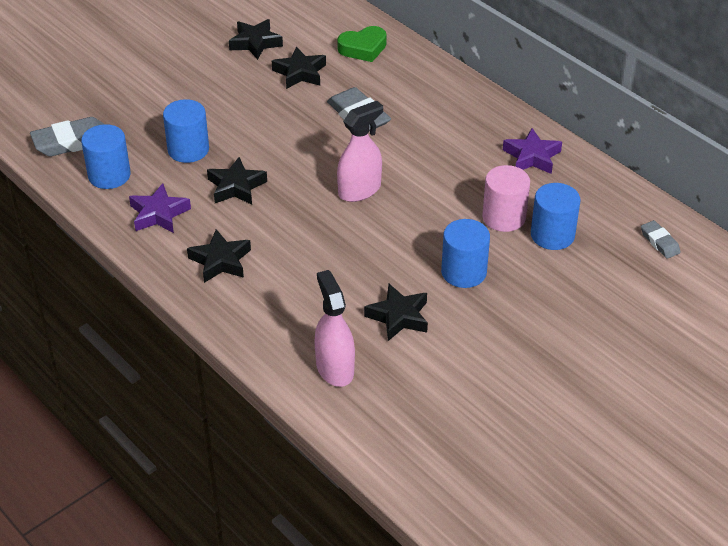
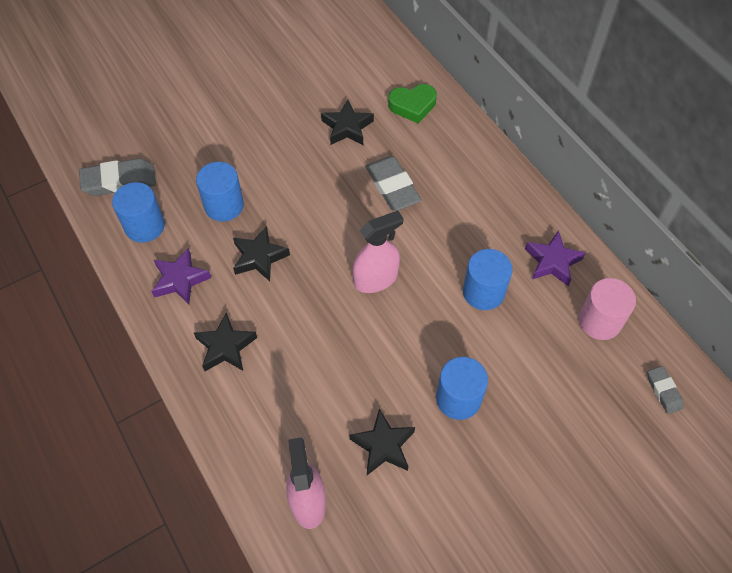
camera: 10 degrees right, 15 degrees up
black star [229,19,283,60] -> none
pink cylinder [482,165,530,232] -> pink cylinder moved to [579,278,636,340]
blue cylinder [531,183,581,250] -> blue cylinder moved to [463,249,513,310]

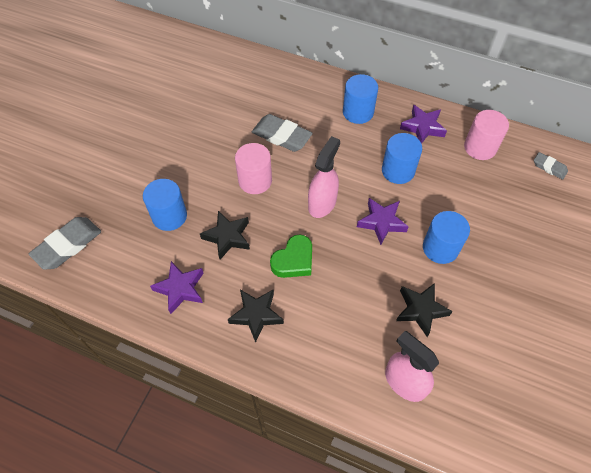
camera: 35 degrees left, 0 degrees up
blue cylinder [112,182,165,243] -> blue cylinder moved to [343,74,378,124]
black star [321,100,374,145] -> none
green heart [388,84,437,123] -> green heart moved to [270,234,312,278]
none -> pink cylinder [235,143,272,194]
none -> purple star [357,198,409,245]

